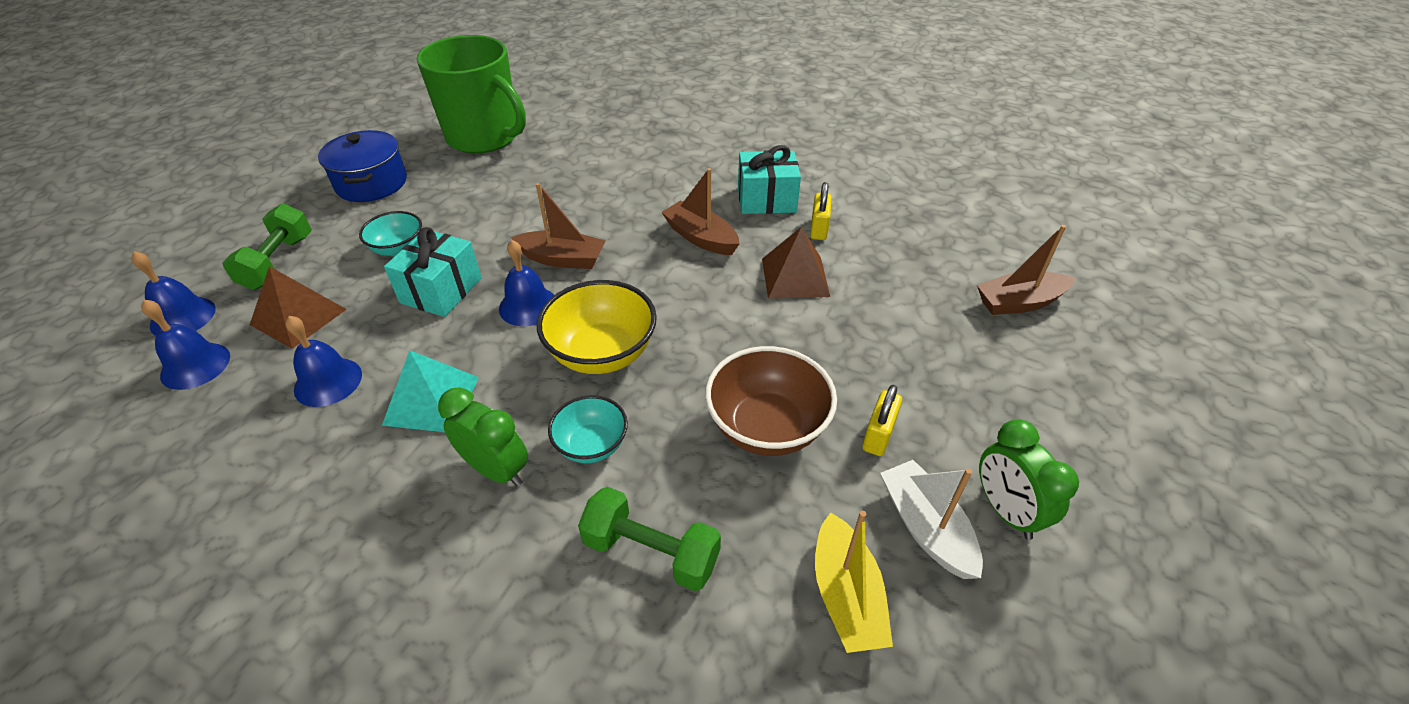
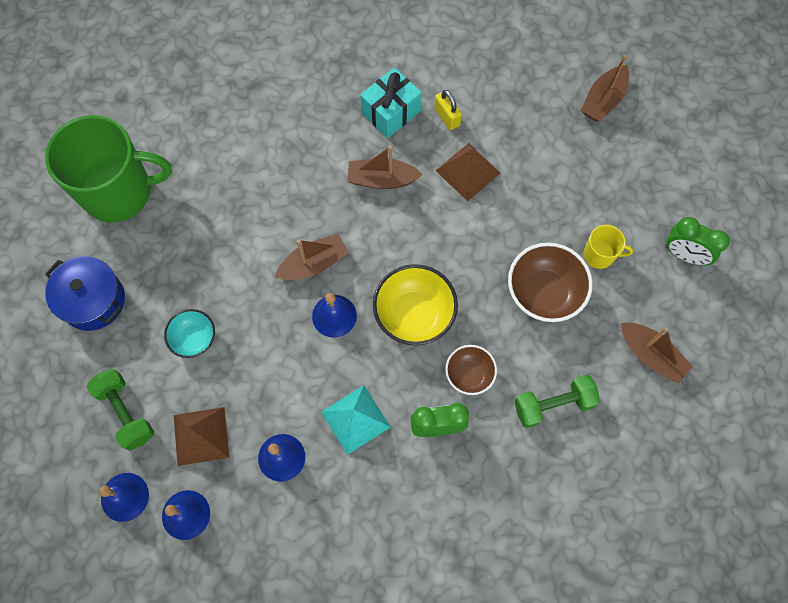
camera: 40 degrees left, 25 degrees up
turquoise gift [384,227,482,317] -> none
turquoise bowl [548,395,628,463] -> brown bowl [445,345,497,395]
yellow boat [815,511,893,653] -> brown boat [621,322,693,384]
yellow padlock [862,385,902,456] -> yellow mug [584,225,633,269]
white boat [880,460,983,579] -> none

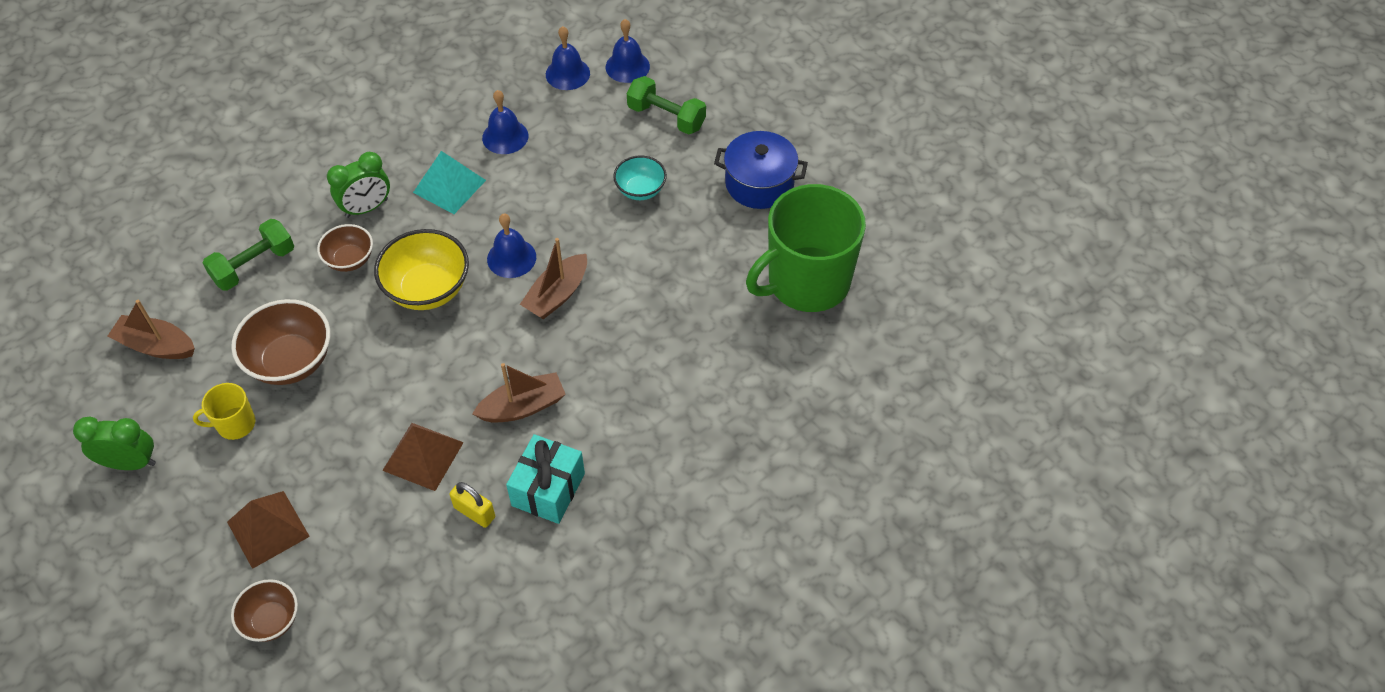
camera: 155 degrees right, 15 degrees down
brown pyramid [174,407,229,466] -> brown pyramid moved to [227,491,310,569]
brown boat [581,55,629,122] -> brown bowl [231,579,298,642]

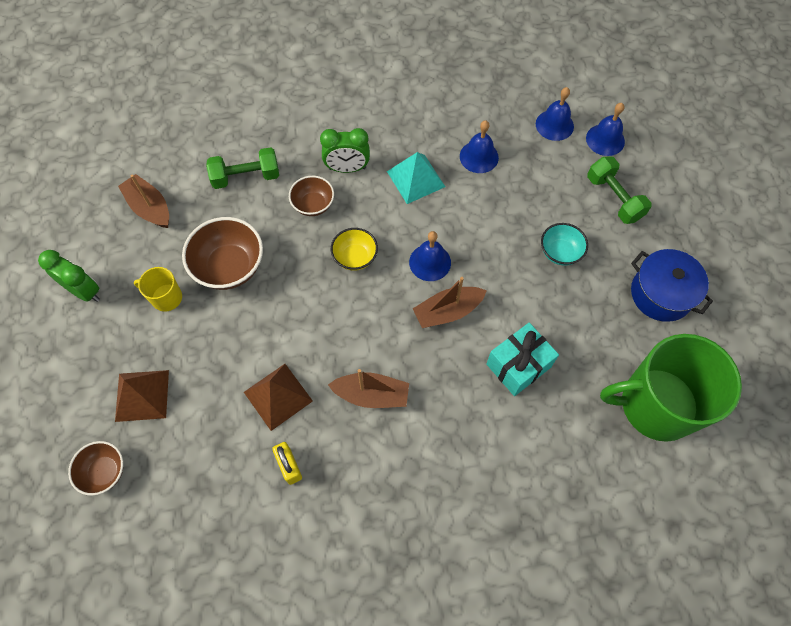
camera: 30 degrees right, 10 degrees up
yellow bowl [374,229,469,310] -> yellow bowl [331,228,378,271], size x0.60
turquoise gift [506,434,585,524] -> turquoise gift moved to [486,323,559,396]

